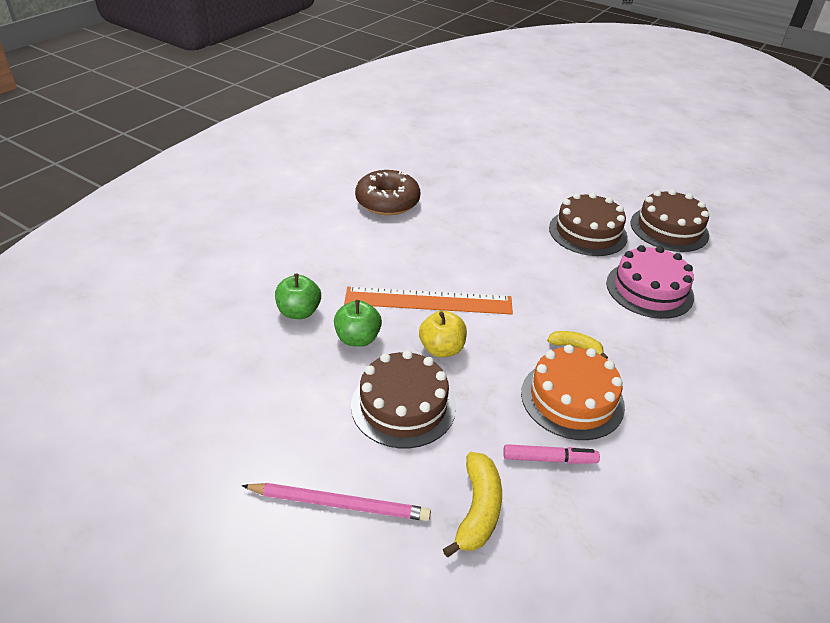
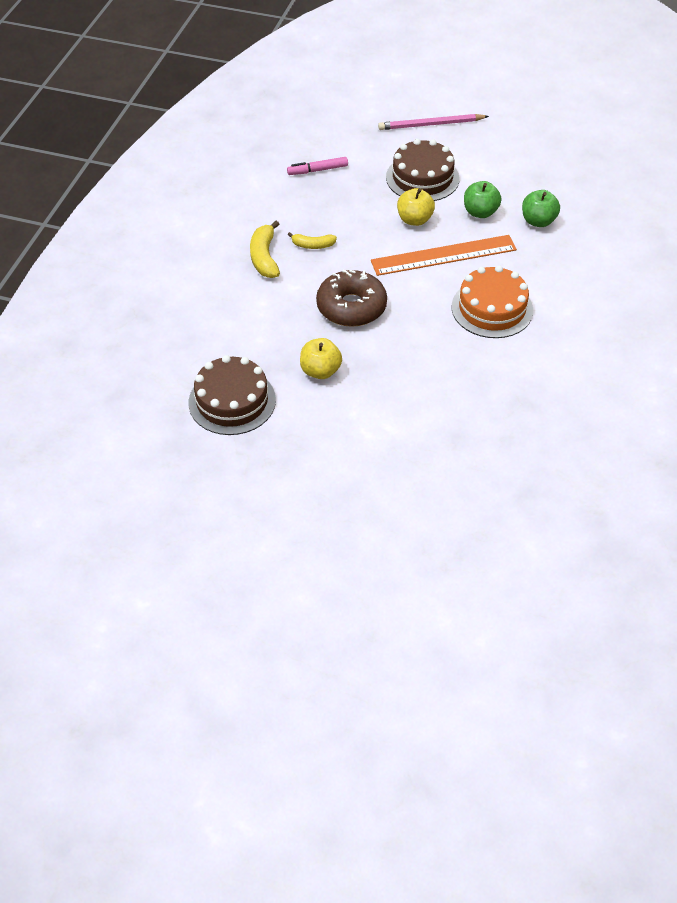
camera: 165 degrees right, 10 degrees up
brown donut [355,170,420,215] -> brown donut moved to [316,270,387,327]
yellow banana [443,452,502,557] -> yellow banana moved to [250,221,280,278]
orange cake [521,345,625,440] -> orange cake moved to [452,265,533,338]
brown cake [549,192,628,256] -> yellow apple [300,338,342,379]
pink cake [606,245,694,319] -> none

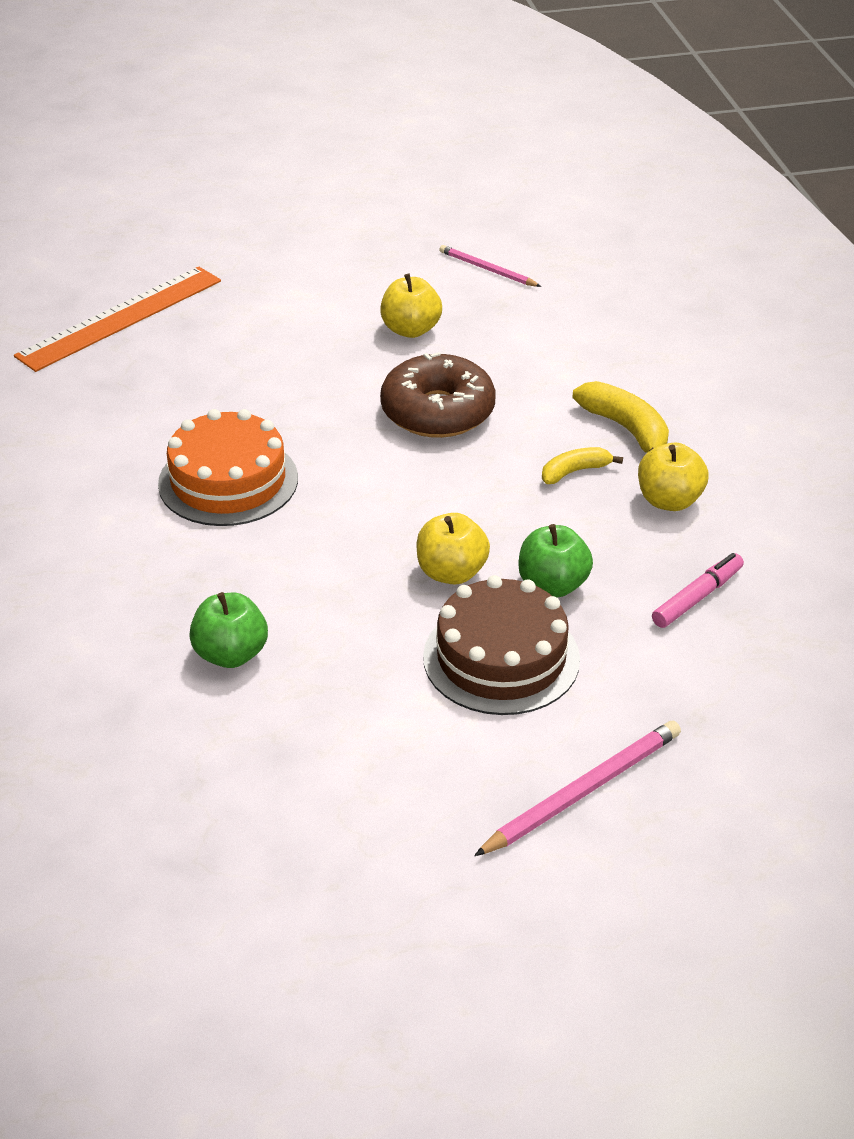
camera: 150 degrees right, 10 degrees down
brown cake [189,355,276,435] -> pink pencil [439,245,541,287]
orange ruler [371,235,517,276] -> orange ruler moved to [14,266,221,372]
green apple [464,181,502,218] -> green apple moved to [519,524,593,597]
none -> yellow apple [638,442,709,511]

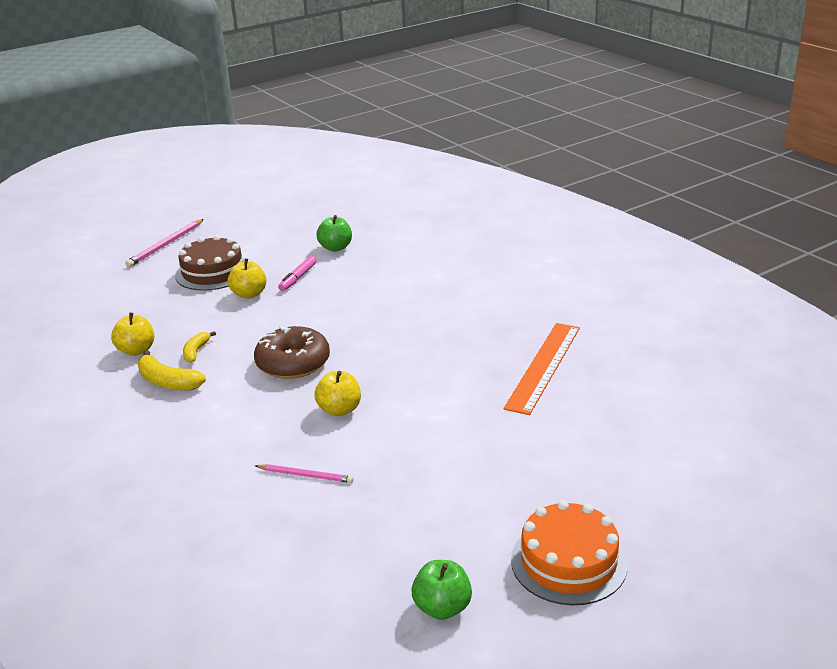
camera: 160 degrees right, 10 degrees down
orange cake [158,409,298,526] -> orange cake moved to [511,500,628,605]
green apple [519,524,593,597] -> green apple moved to [411,560,472,620]
yellow banana [542,447,623,484] -> yellow banana turned 150 degrees clockwise [183,331,216,363]
pink marker [652,553,744,628] -> pink marker moved to [278,256,317,291]

